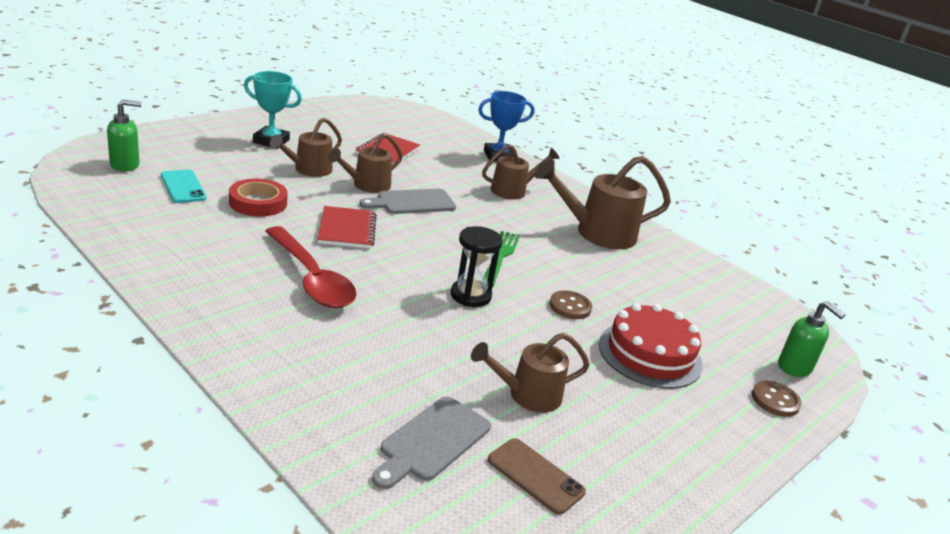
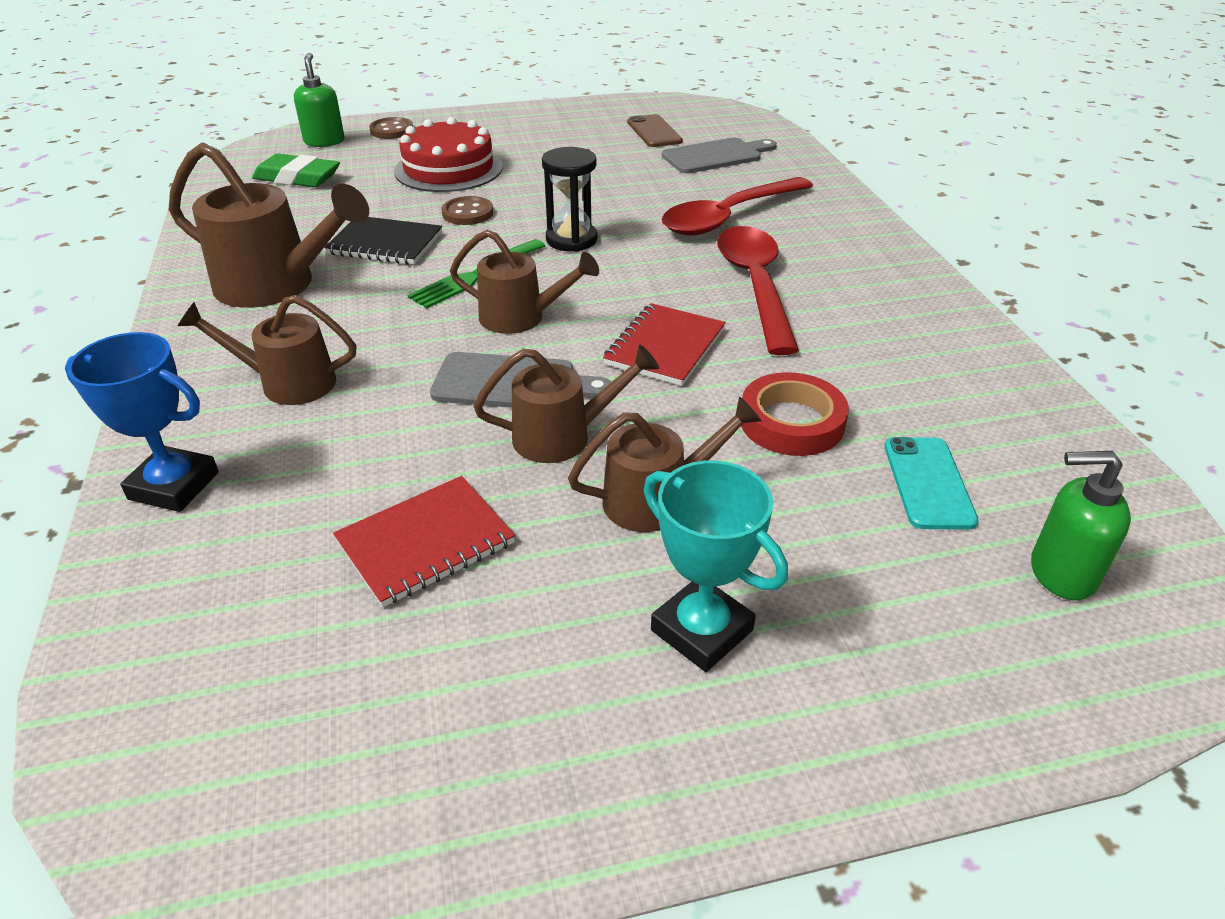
camera: 145 degrees left, 10 degrees up
brown watering can [471,333,590,413] -> brown watering can moved to [450,229,599,334]
none -> green eraser [252,153,340,187]
none -> black notebook [324,217,442,265]
none -> red spoon [662,177,813,236]

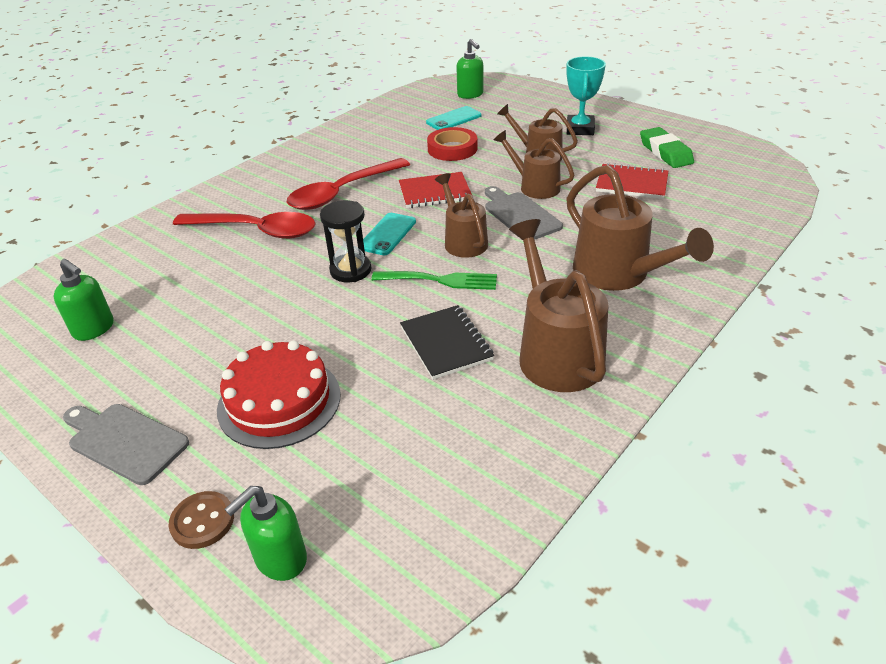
camera: 125 degrees left, 0 degrees up
blue trophy [65,332,219,512] -> none
brown watering can [178,295,357,405] -> brown watering can [566,165,714,291], size x1.59
green eraser [252,153,340,187] -> green eraser moved to [640,127,694,168]
brown button [441,196,493,225] -> none
brown phone [627,114,683,147] -> green soap dispenser [53,259,114,341]
grey cutting board [662,138,777,173] -> grey cutting board moved to [63,404,189,485]
none -> turquoise phone [363,213,416,255]

